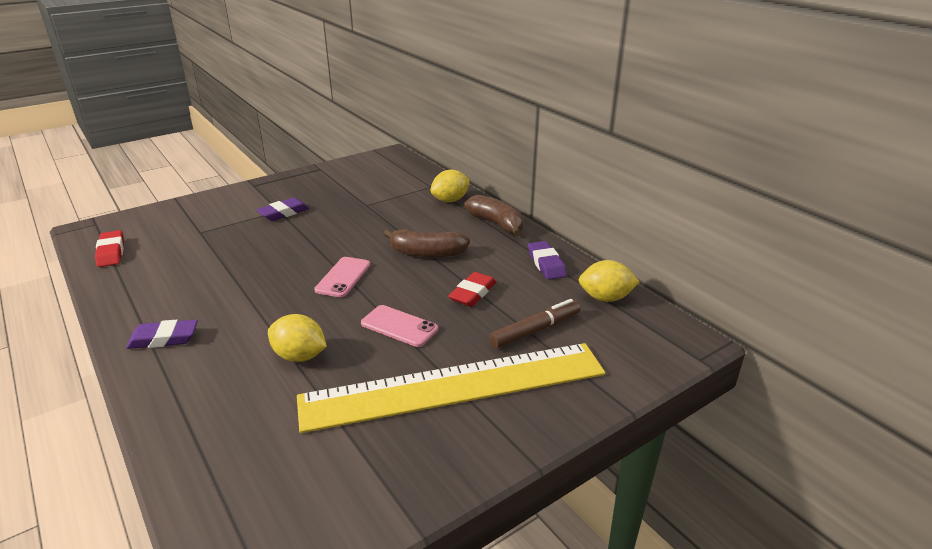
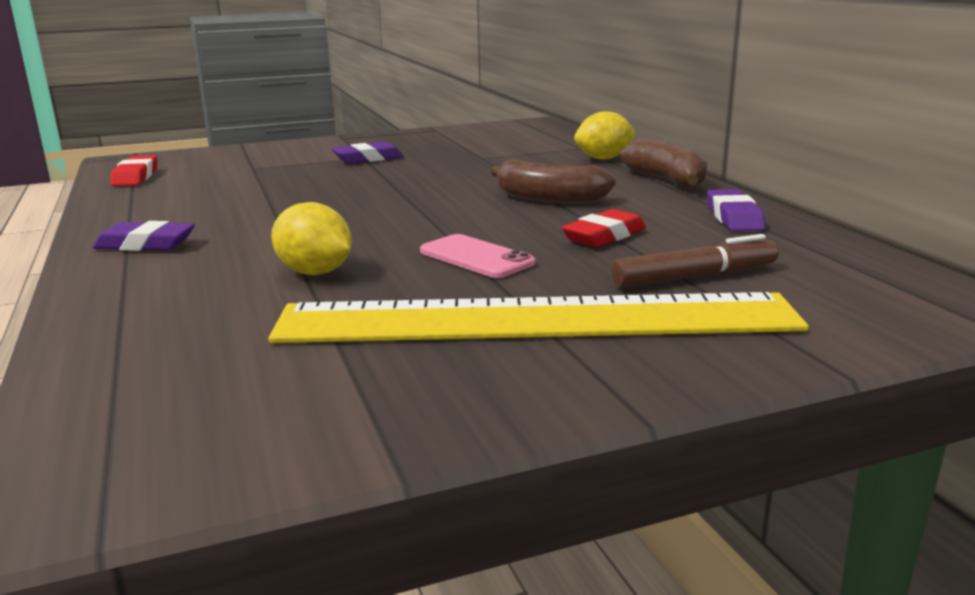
camera: 15 degrees right, 10 degrees down
pink phone [314,257,370,297] -> none
yellow lemon [579,260,639,302] -> none

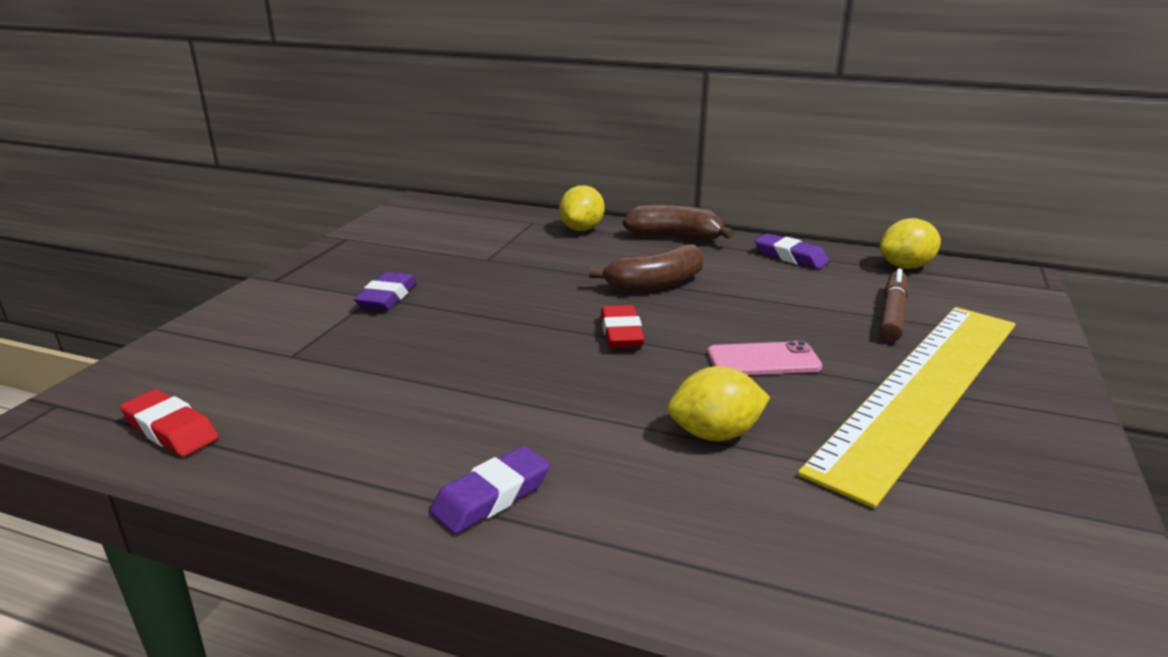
camera: 50 degrees left, 5 degrees up
red eraser [562,209,646,247] -> red eraser moved to [601,305,645,348]
none -> yellow lemon [880,218,941,269]

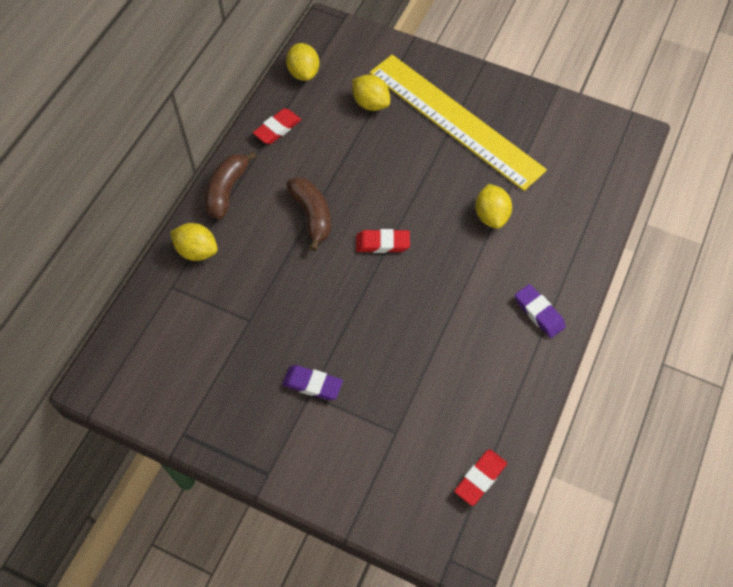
camera: 85 degrees left, 35 degrees up
pink phone [707,341,822,375] -> none
purple eraser [755,233,829,269] -> red eraser [253,108,301,144]
brown marker [879,269,908,341] -> yellow lemon [352,75,390,111]

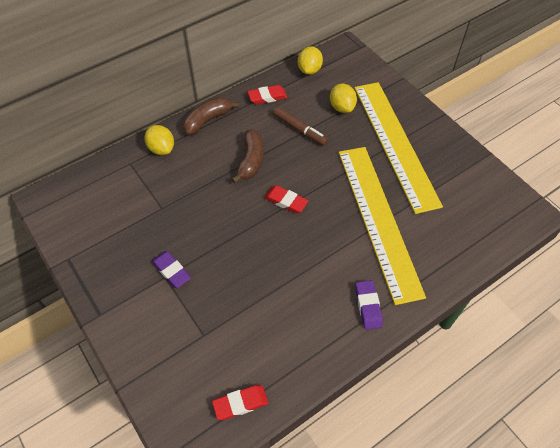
camera: 30 degrees right, 5 degrees down
yellow lemon [475,184,512,229] -> yellow ruler [339,147,426,305]
none -> brown marker [274,107,328,146]

